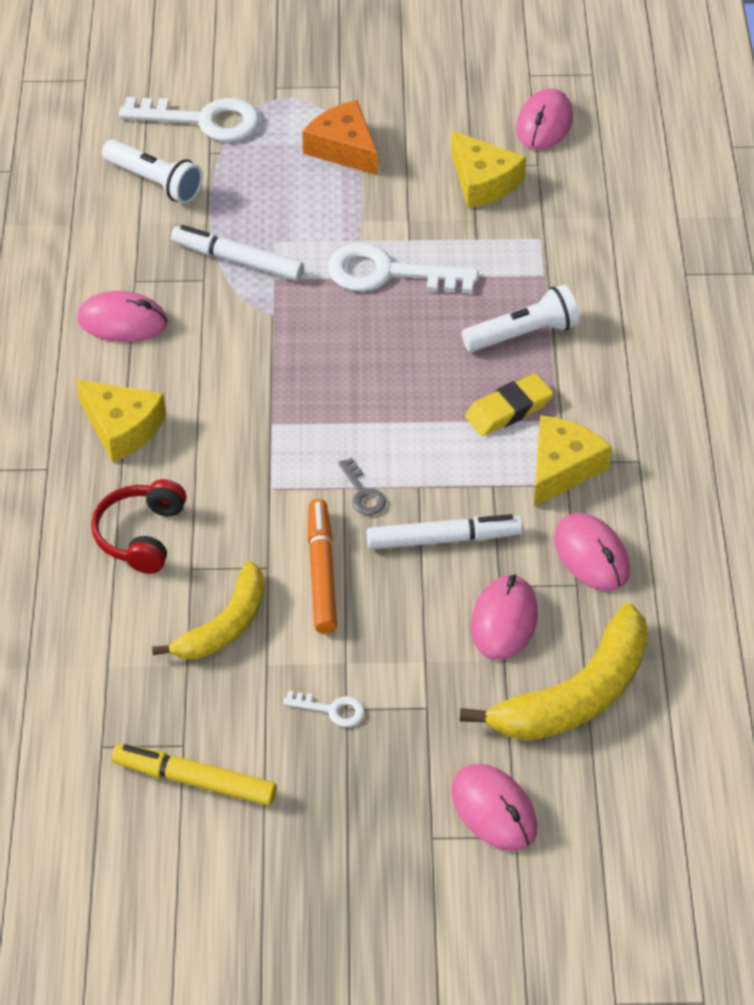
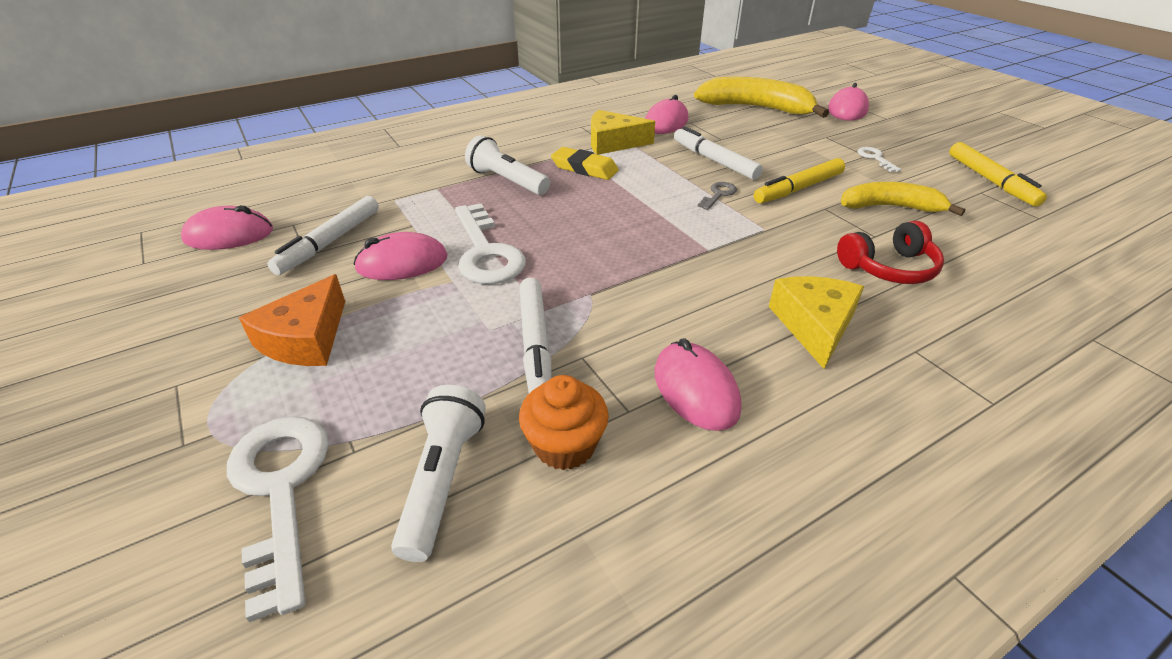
camera: 120 degrees left, 10 degrees down
orange marker [308,499,337,634] -> yellow marker [754,158,845,203]
yellow cheese [451,131,526,208] -> white marker [267,196,379,275]
pink mouse [471,574,538,660] -> pink mouse moved to [354,232,448,280]
none -> orange cupcake [519,375,609,470]

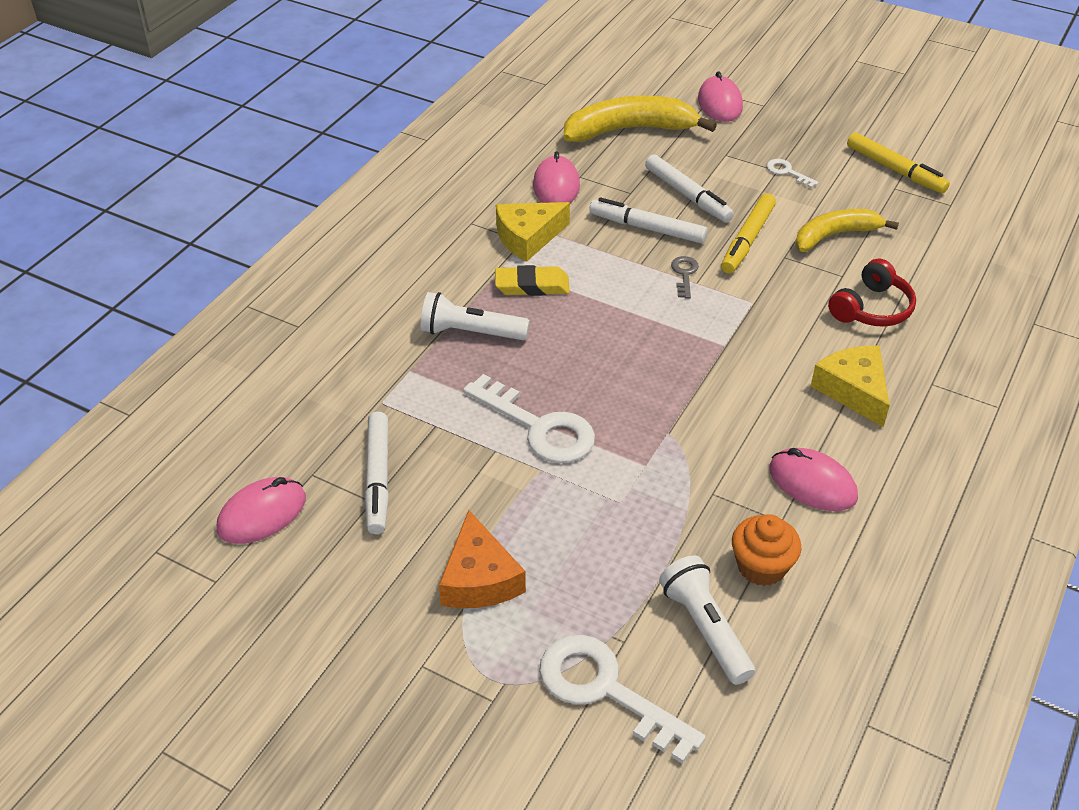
camera: 30 degrees left, 5 degrees up
pink mouse [354,232,448,280] -> none
white marker [520,278,552,393] -> white marker moved to [645,154,734,223]

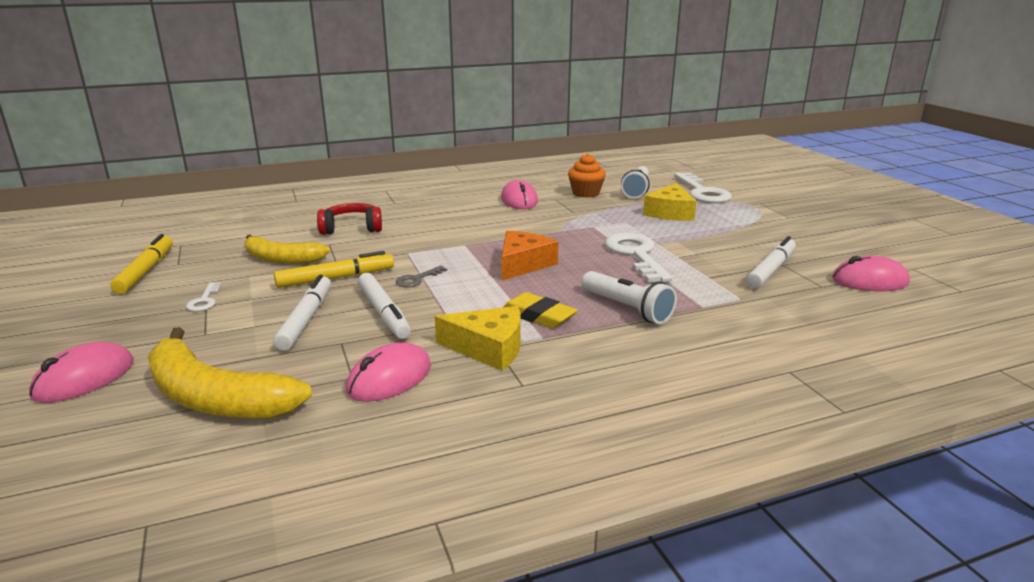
camera: 140 degrees left, 20 degrees down
orange cheese [439,510,526,608] -> orange cheese moved to [501,231,558,280]
yellow cheese [811,346,890,427] -> yellow cheese moved to [643,183,697,221]

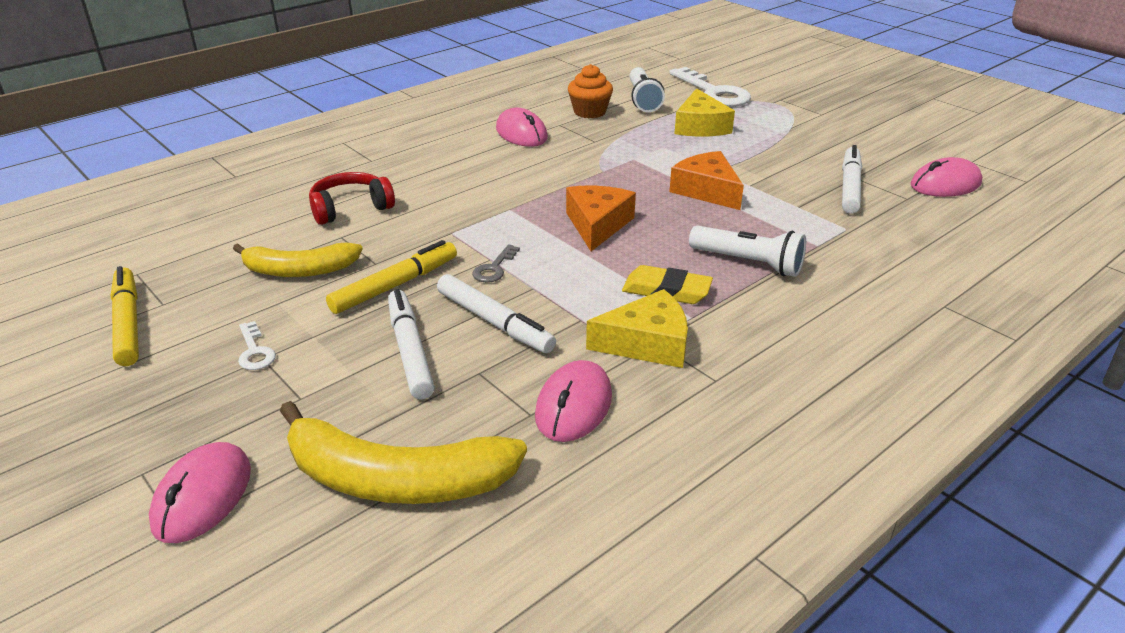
camera: 20 degrees left, 10 degrees up
white key [605,233,672,283] -> orange cheese [669,151,744,210]

